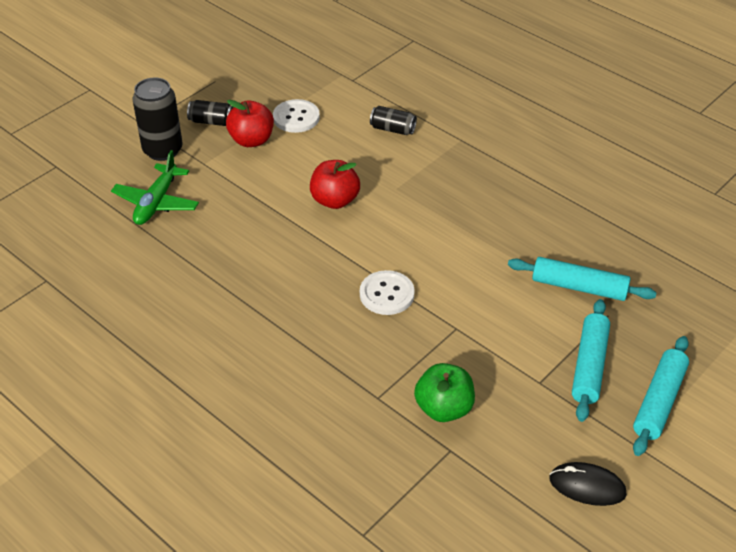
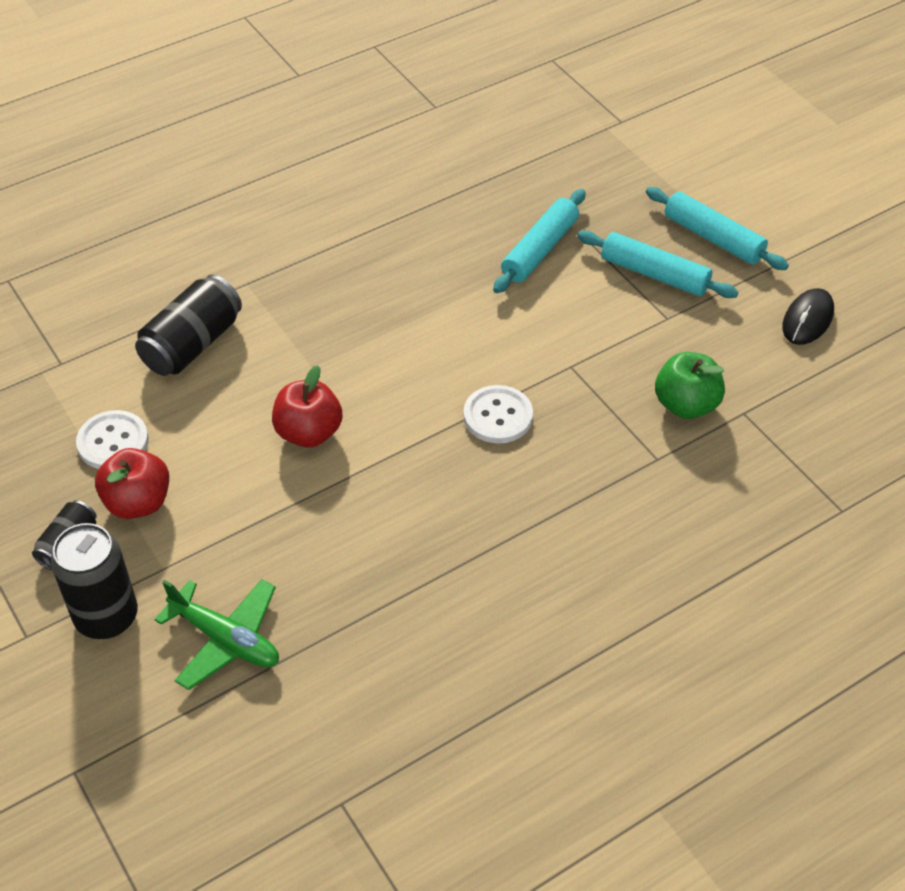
camera: 75 degrees left, 5 degrees up
black can [370,106,417,135] -> black can [135,274,242,376], size x1.75

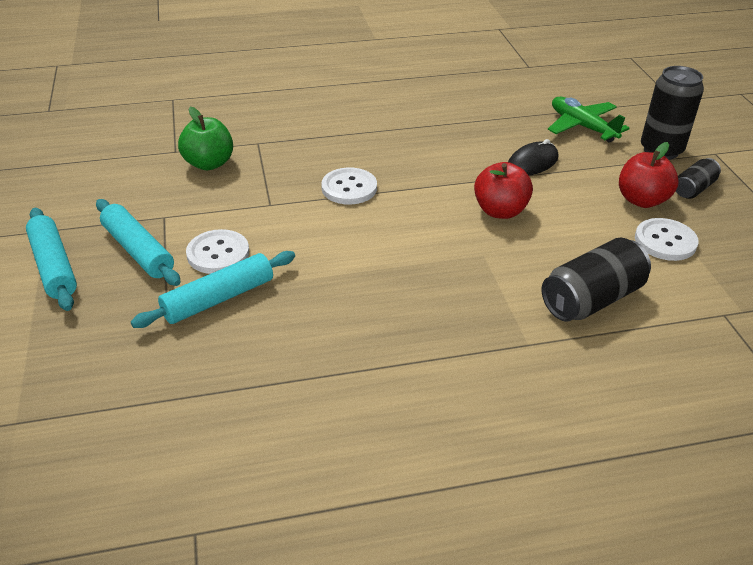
camera: 160 degrees left, 10 degrees down
black mouse [782,288,834,345] -> black mouse moved to [508,139,558,175]
none -> white button [186,229,249,274]

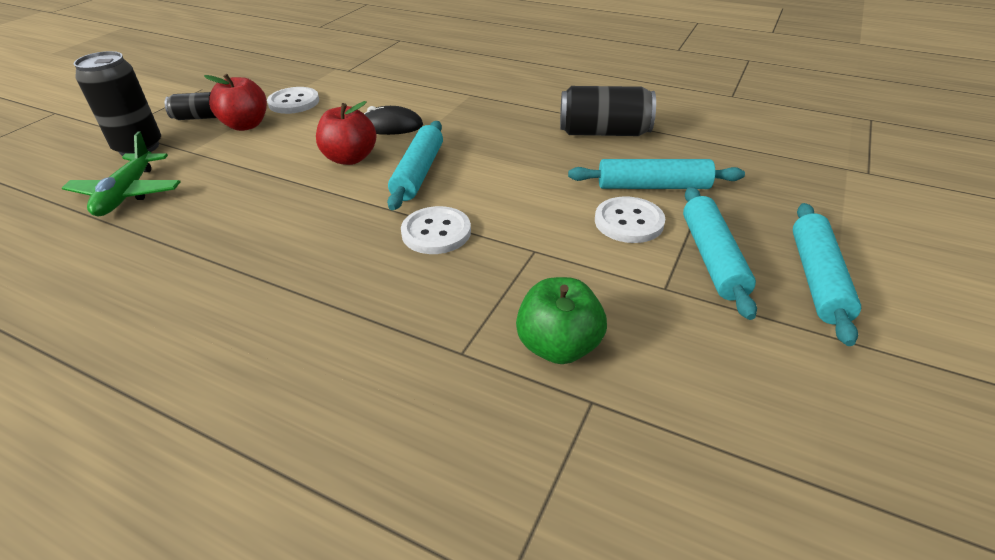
camera: 140 degrees left, 0 degrees up
black mouse [508,139,558,175] -> black mouse moved to [364,106,423,135]
black can [542,238,651,321] -> black can moved to [560,86,656,136]
none -> turquoise rolling pin [387,121,443,210]

